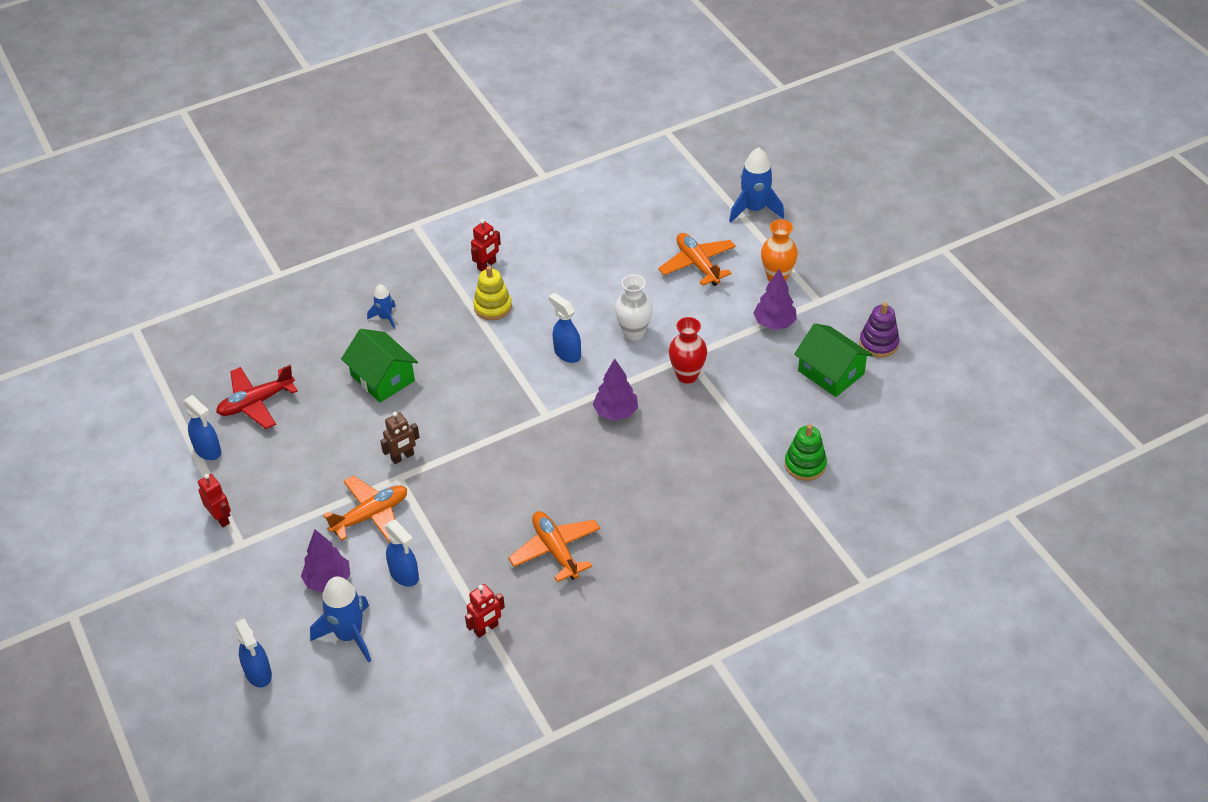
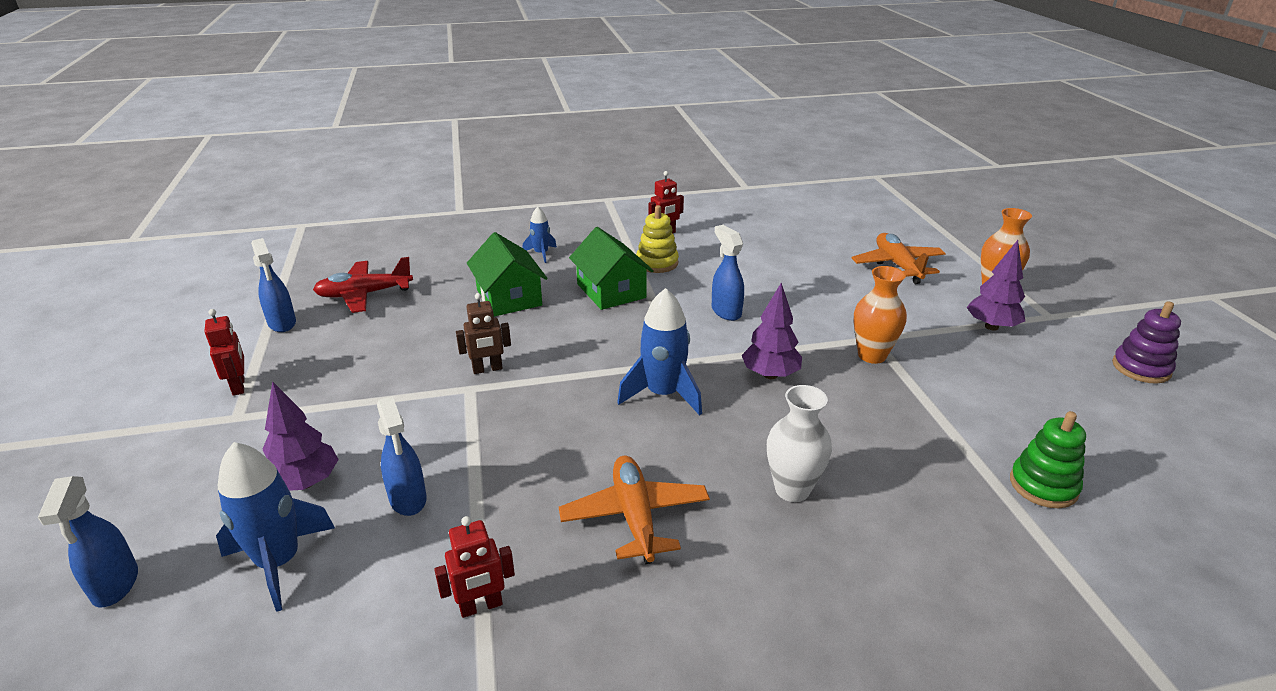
camera: 15 degrees right, 15 degrees down
orange plane [323,475,407,543] -> none
white vase [615,275,653,340] -> white vase moved to [767,385,832,502]
red vase [669,317,707,384] -> orange vase [854,266,907,364]
blue rocket [729,147,784,223] -> blue rocket moved to [617,288,702,415]
green house [794,323,873,397] -> green house moved to [569,227,654,310]

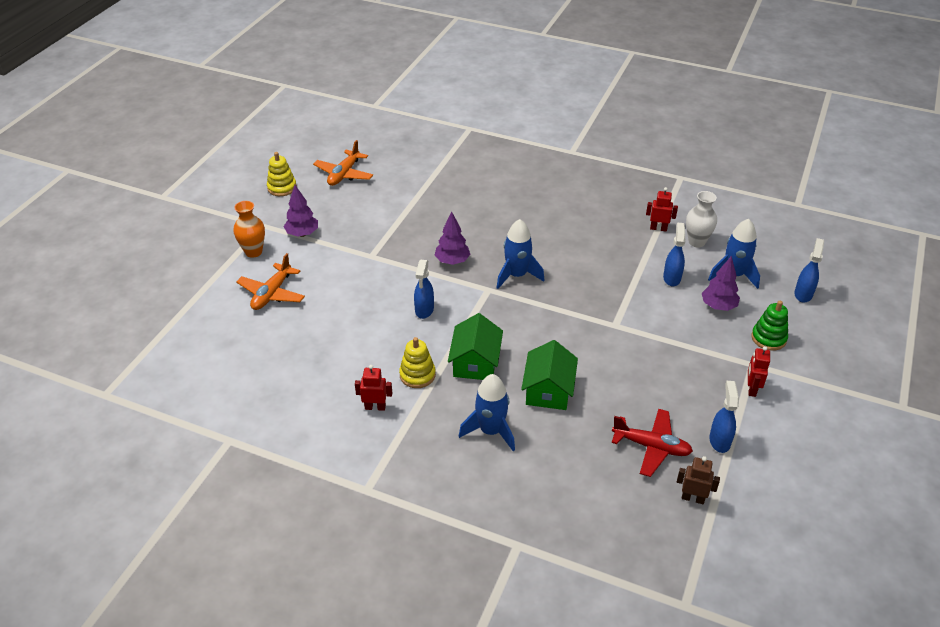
camera: 145 degrees left, 10 degrees up
brown robot [456,293,511,374] -> brown robot moved to [677,456,720,504]
blue rocket [523,207,557,263] -> blue rocket [459,374,515,451], size x1.80
orange plane [559,456,710,564] -> orange plane moved to [313,140,373,186]
white vase [767,385,832,502] -> white vase moved to [686,191,717,247]
orange vase [854,266,907,364] -> none
green stacking toy [1010,411,1086,508] -> green stacking toy moved to [751,301,788,351]
purple stacking toy [1112,301,1181,384] -> yellow stacking toy [267,152,297,196]

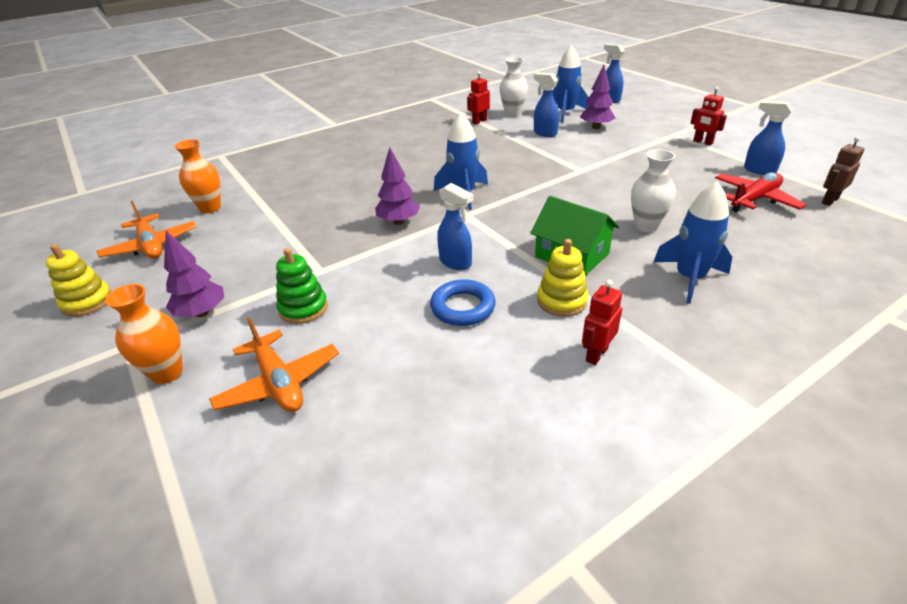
camera: 55 degrees left, 5 degrees down
green house [521,340,578,410] -> white vase [631,149,675,233]
green stacking toy [751,301,788,351] -> green stacking toy moved to [276,248,328,324]
none -> orange vase [174,139,221,213]
none -> blue ring [430,279,496,326]

